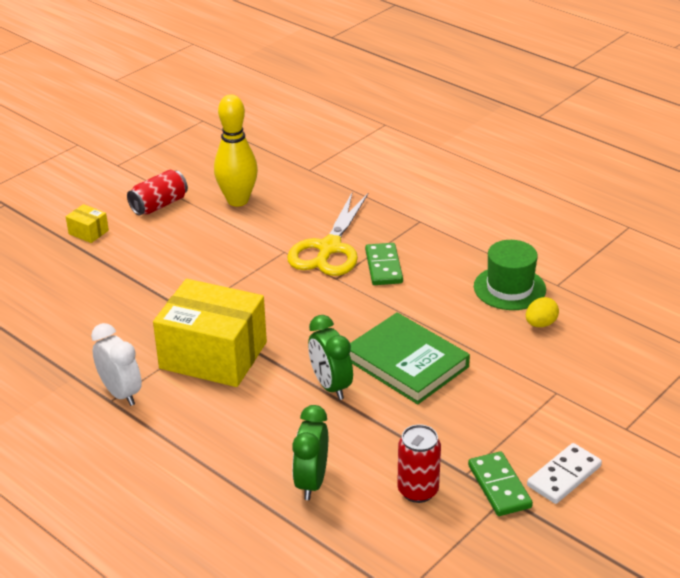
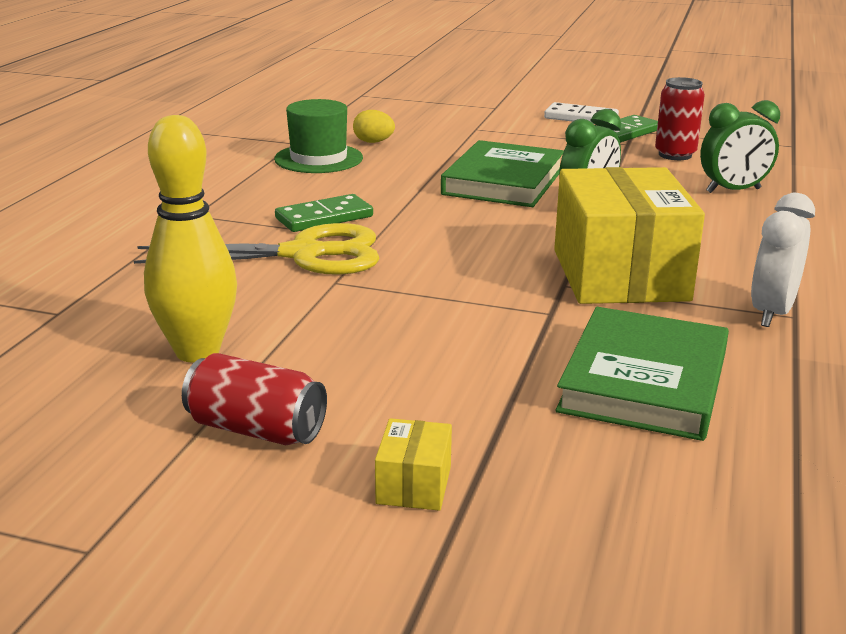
camera: 115 degrees left, 10 degrees down
none -> green book [555,307,729,441]

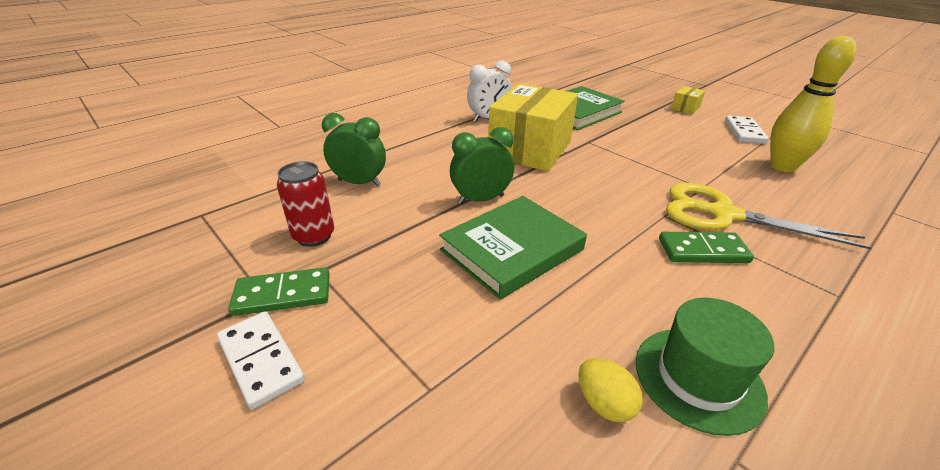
camera: 150 degrees left, 10 degrees up
red can [182,353,327,445] -> white domino [725,115,769,144]

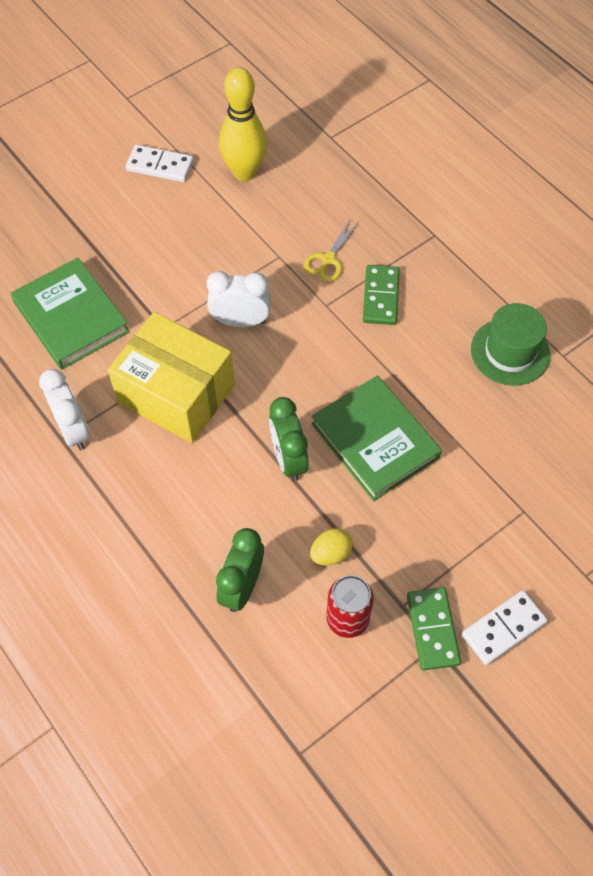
camera: 85 degrees left, 25 degrees up
yellow egg [578,358,643,422] -> yellow egg moved to [310,528,353,566]
yellow scissors [666,183,872,249] -> yellow scissors [304,220,359,282], size x0.51
yellow box [671,86,705,114] -> none
none -> white clock [207,271,271,327]

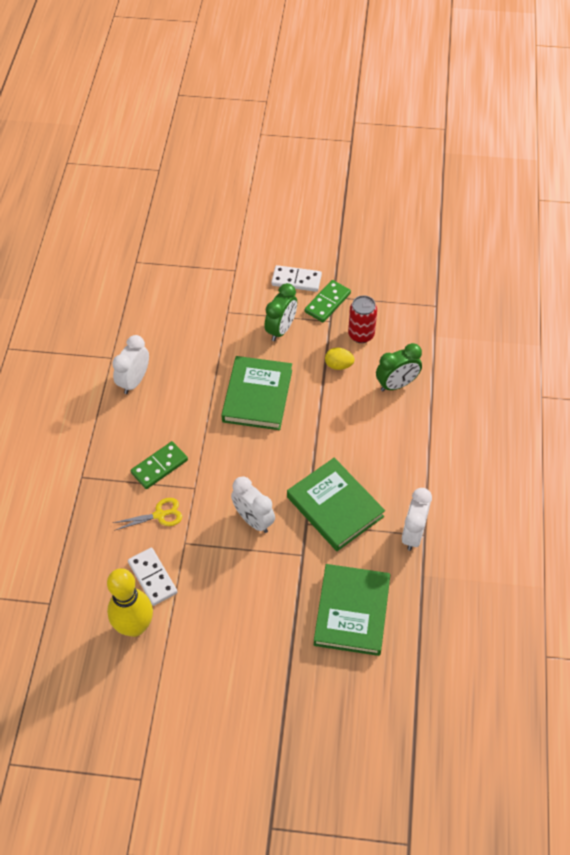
camera: 135 degrees left, 5 degrees down
yellow box [108,312,235,443] -> green book [287,458,385,551]
white domino [126,144,194,182] -> white domino moved to [128,548,178,606]
green clock [269,397,309,481] -> green clock moved to [264,283,297,341]
green hat [471,303,550,386] -> white clock [112,335,149,394]

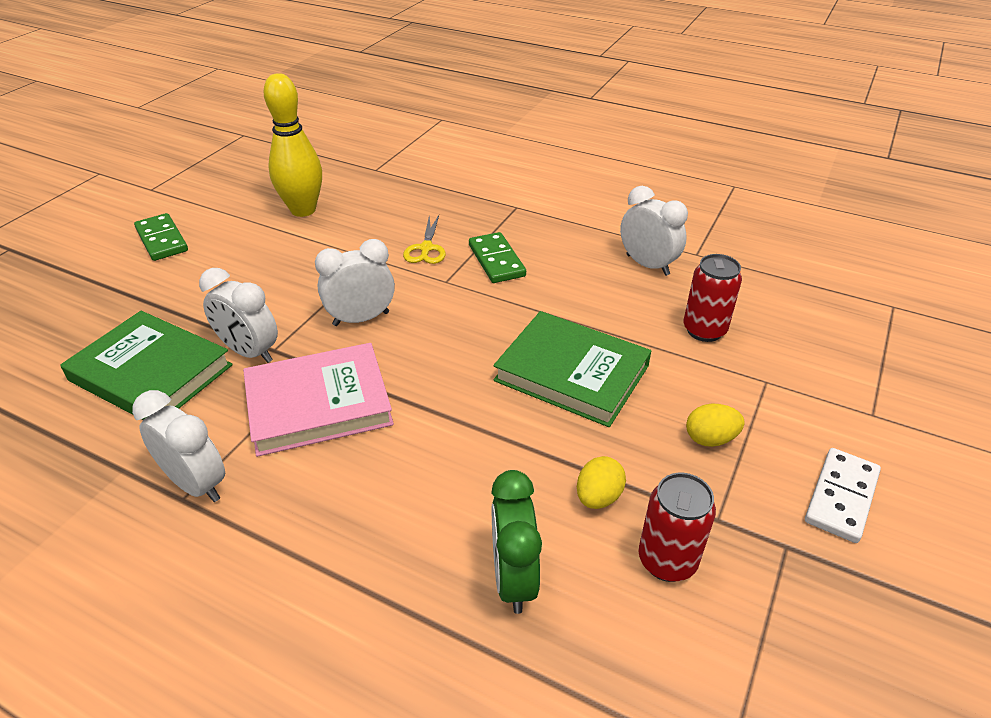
camera: 110 degrees right, 15 degrees down
white domino [128,548,178,606] -> none
green clock [264,283,297,341] -> yellow egg [686,404,745,447]
green book [287,458,385,551] -> pink book [243,343,394,457]
green domino [305,280,351,322] -> green domino moved to [134,213,188,261]
none -> white clock [199,268,278,363]
none -> red can [683,254,742,342]

